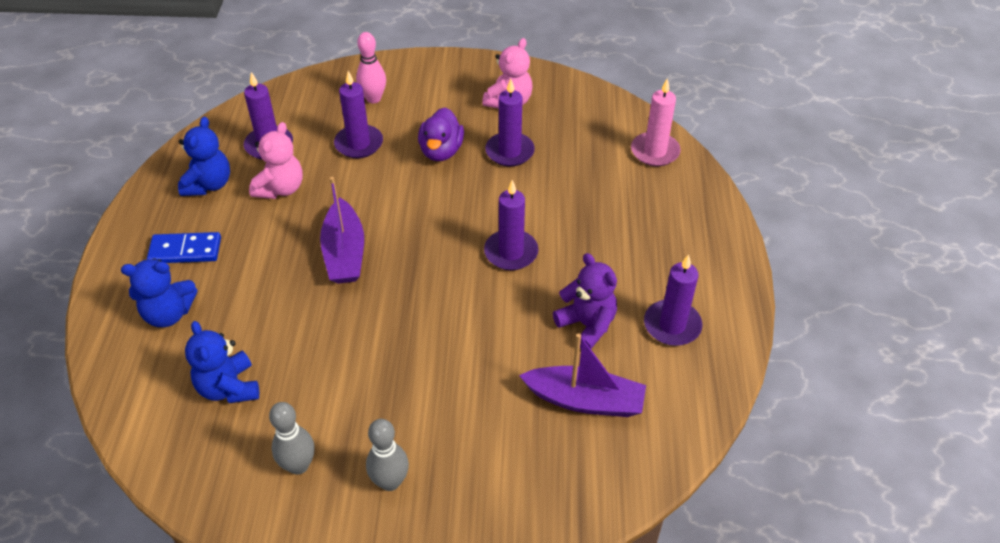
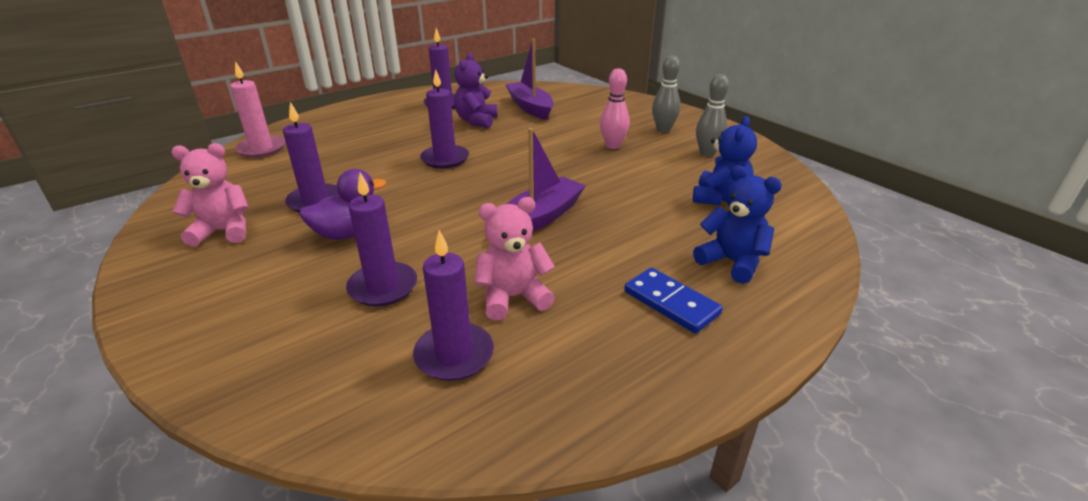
camera: 130 degrees left, 15 degrees down
blue teddy bear [178,117,230,196] -> none
pink bowling pin [356,32,386,103] -> pink bowling pin moved to [600,68,630,149]

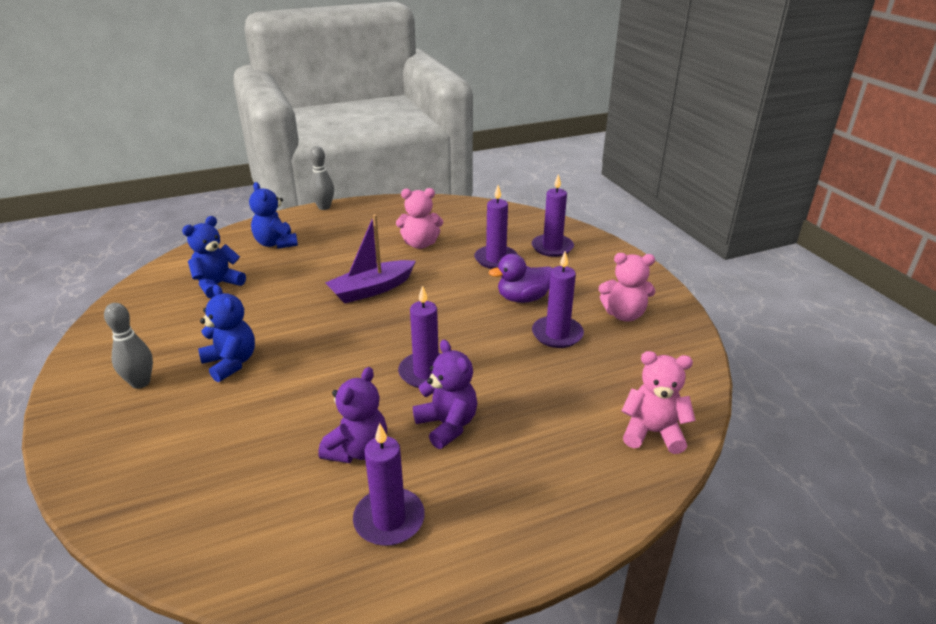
camera: 165 degrees left, 0 degrees up
pink candle [230,61,285,158] -> pink teddy bear [622,351,696,454]
purple candle [413,230,494,381] -> purple candle moved to [532,174,574,257]
purple boat [505,39,553,120] -> none
pink bowling pin [600,68,630,149] -> blue teddy bear [198,285,255,382]
blue domino [624,267,723,334] -> none
grey bowling pin [696,74,729,156] -> grey bowling pin moved to [309,146,334,210]
none -> purple teddy bear [413,340,477,449]

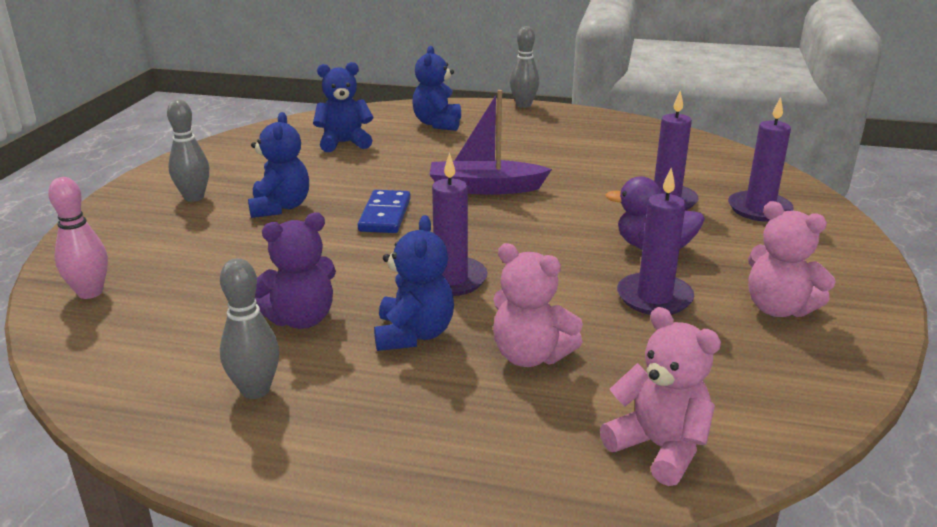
camera: 35 degrees right, 5 degrees down
purple candle [353,423,425,546] -> grey bowling pin [220,258,280,399]
pink teddy bear [396,188,443,249] -> pink teddy bear moved to [493,243,583,367]
purple teddy bear [413,340,477,449] -> blue teddy bear [374,215,454,351]
none -> pink bowling pin [48,177,108,299]
none -> blue domino [358,190,411,233]

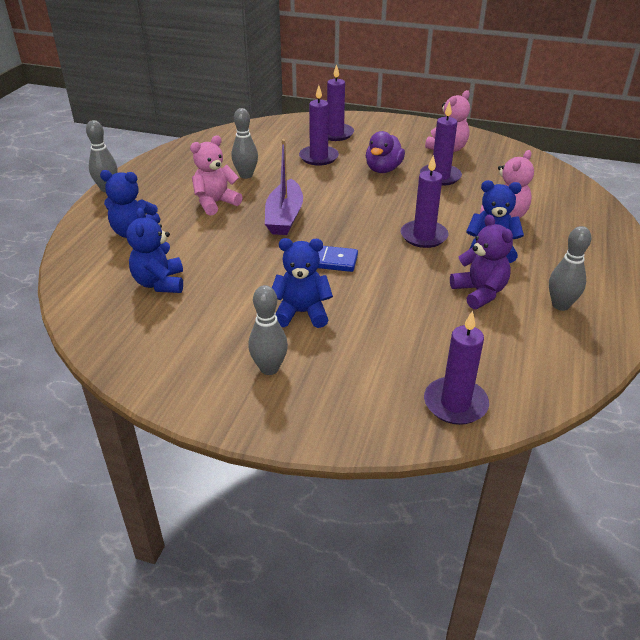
camera: 85 degrees left, 10 degrees up
pink bowling pin [48,177,108,299] -> purple candle [424,311,489,425]
pink teddy bear [600,307,721,486] -> pink teddy bear moved to [190,135,243,216]
none -> grey bowling pin [231,108,258,179]

